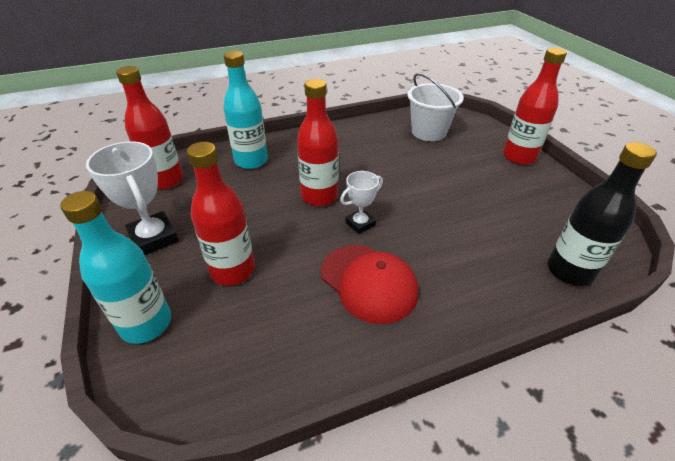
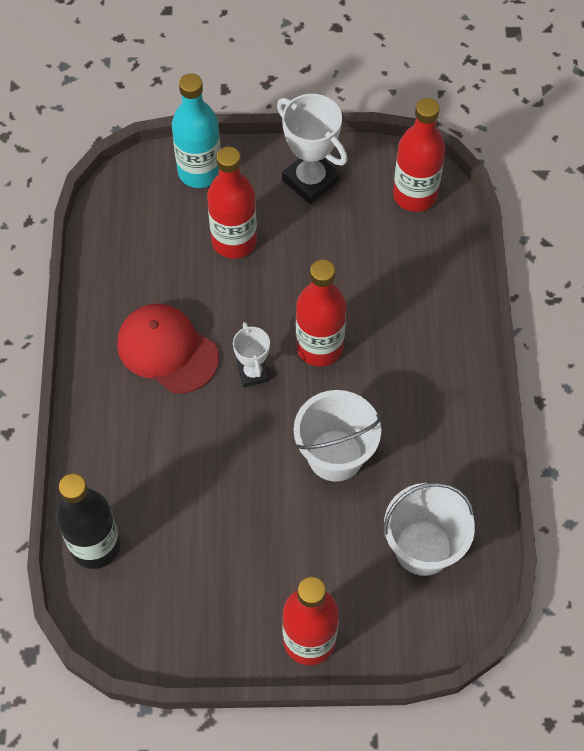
camera: 110 degrees right, 20 degrees up
white trophy [86,141,179,255] -> white trophy turned 60 degrees clockwise [277,94,348,204]
turquoise bottle [223,51,268,169] -> none
red cap [321,245,418,324] -> red cap turned 60 degrees clockwise [117,304,219,394]
none -> white bucket [294,390,381,482]

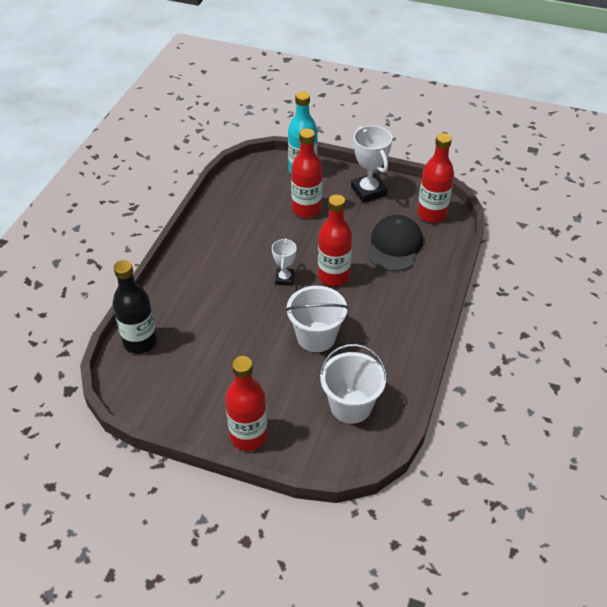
camera: 20 degrees right, 15 degrees down
red cap [117,304,219,394] -> none
none -> black cap [368,215,423,272]

